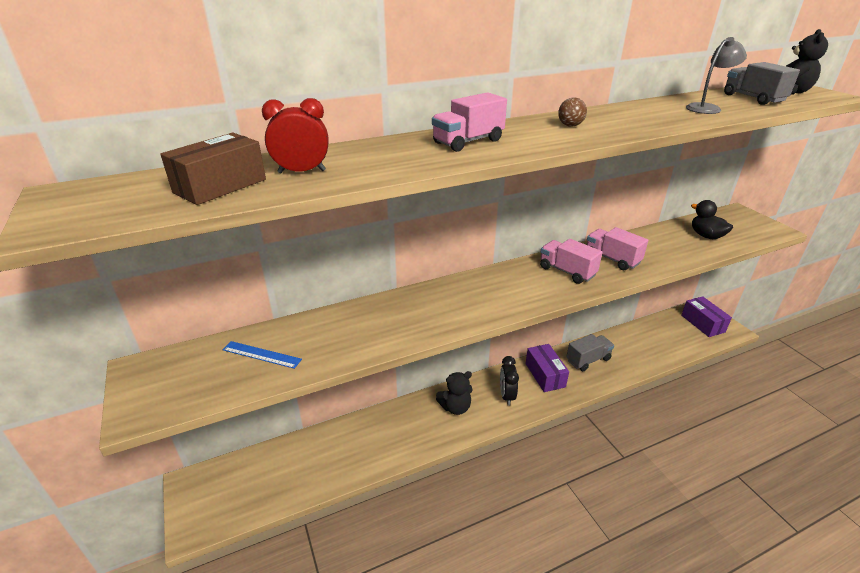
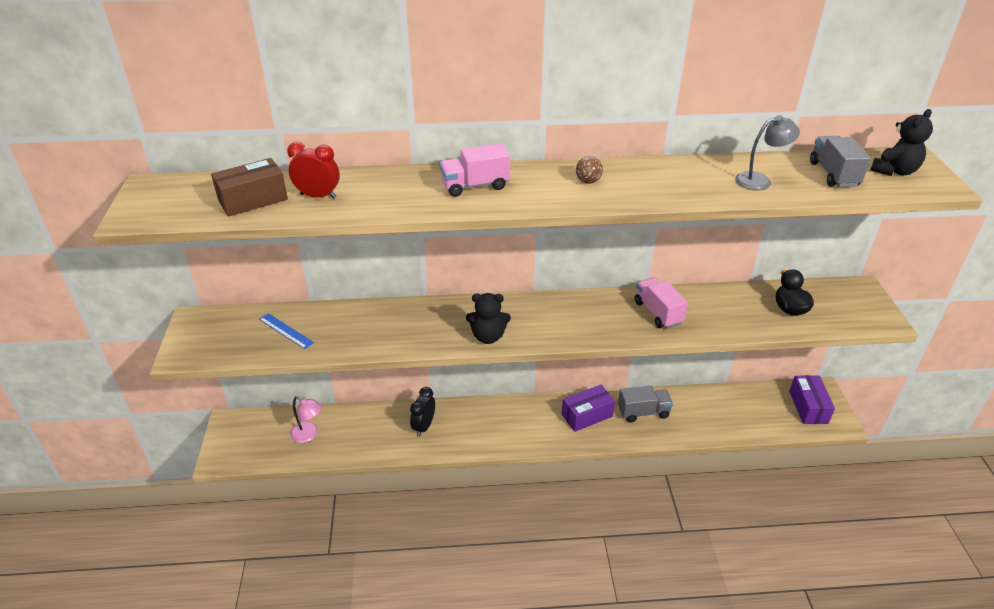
camera: 20 degrees right, 5 degrees up
black teddy bear [436,371,472,415] -> black teddy bear moved to [466,293,511,344]
black clock [500,356,519,406] -> black clock moved to [410,387,435,437]
purple box [525,344,569,392] -> purple box turned 60 degrees clockwise [562,385,615,432]
pink truck [540,239,603,284] -> none
none -> pink lamp [290,396,322,443]

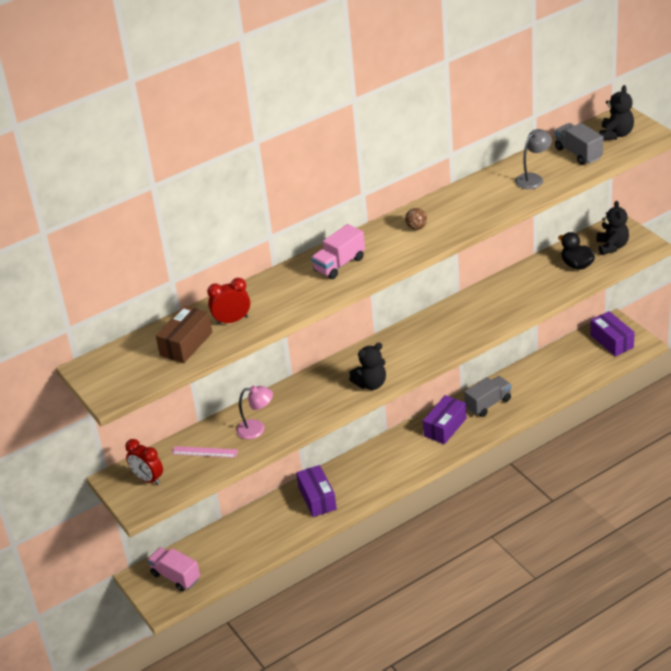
camera: 25 degrees left, 0 degrees up
blue ruler [259,313,314,349] -> pink ruler [172,446,238,458]
pink lamp [290,396,322,443] -> pink lamp moved to [236,386,273,439]
black clock [410,387,435,437] -> purple box [296,465,337,517]
pink truck [635,277,688,329] -> pink truck moved to [147,547,200,592]
none -> red clock [125,439,163,485]
none -> black teddy bear [596,201,629,255]

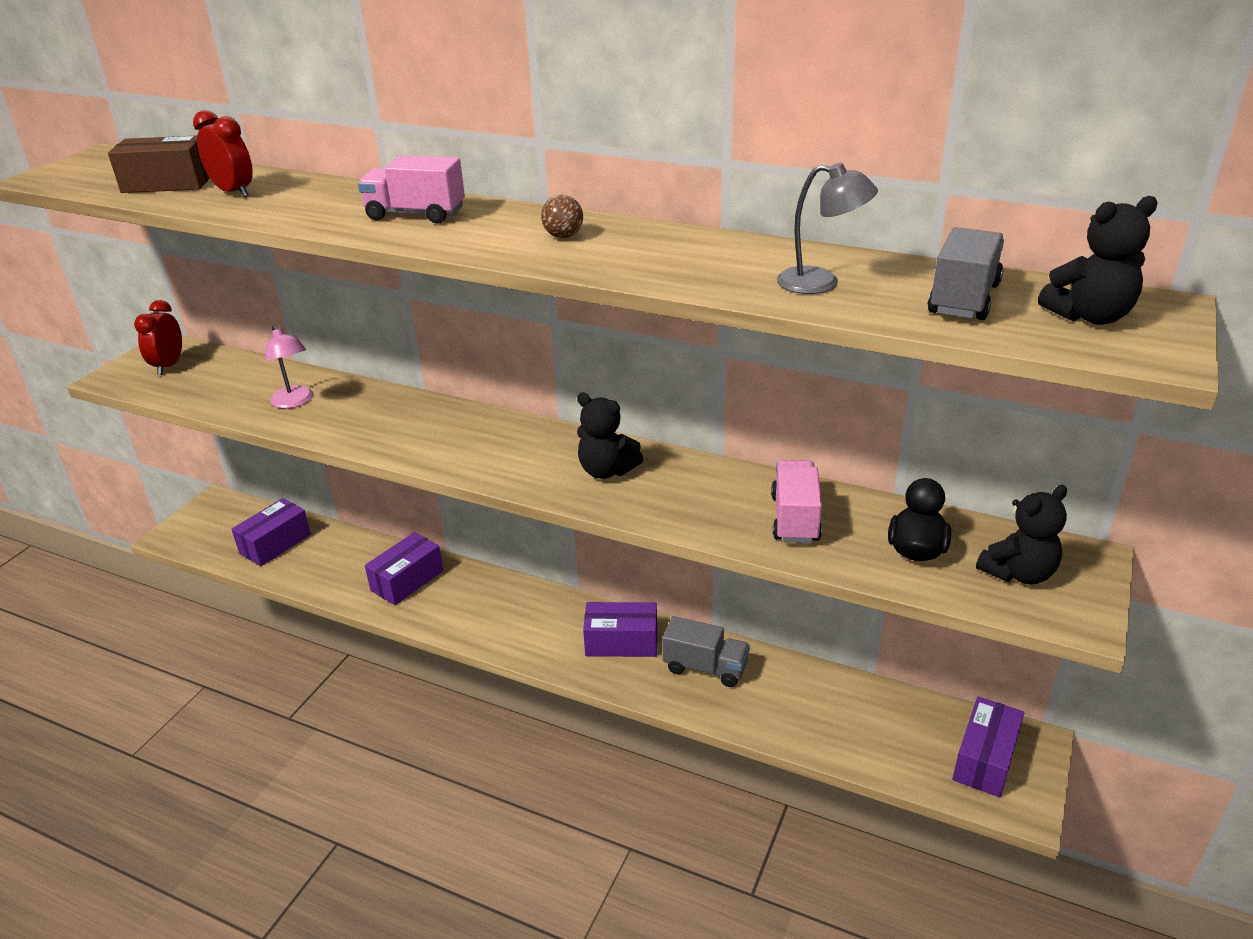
camera: 55 degrees right, 5 degrees down
pink truck [147,547,200,592] -> pink truck moved to [771,460,822,543]
pink ruler [172,446,238,458] -> none
black teddy bear [349,343,386,390] -> black teddy bear moved to [577,393,643,479]
none -> purple box [232,498,311,566]

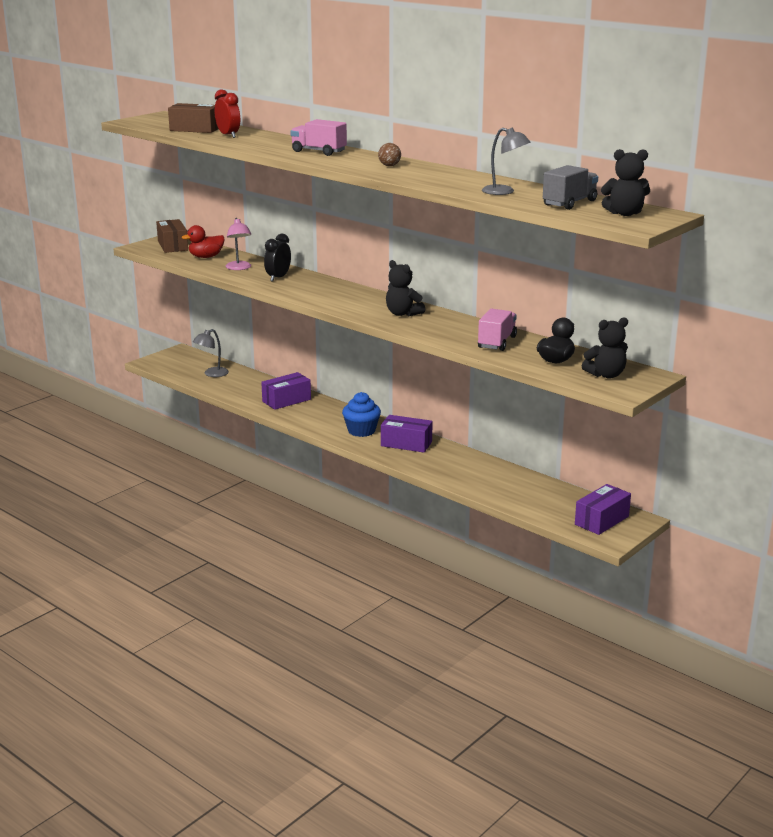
camera: 15 degrees right, 10 degrees down
red clock [134,300,182,375] -> brown box [156,219,188,253]
purple box [232,498,311,566] -> grey lamp [193,329,229,377]
grey truck [662,616,750,687] -> none
none -> red duck [182,225,225,258]
none -> black clock [264,234,291,282]
none -> blue cupcake [342,392,381,437]

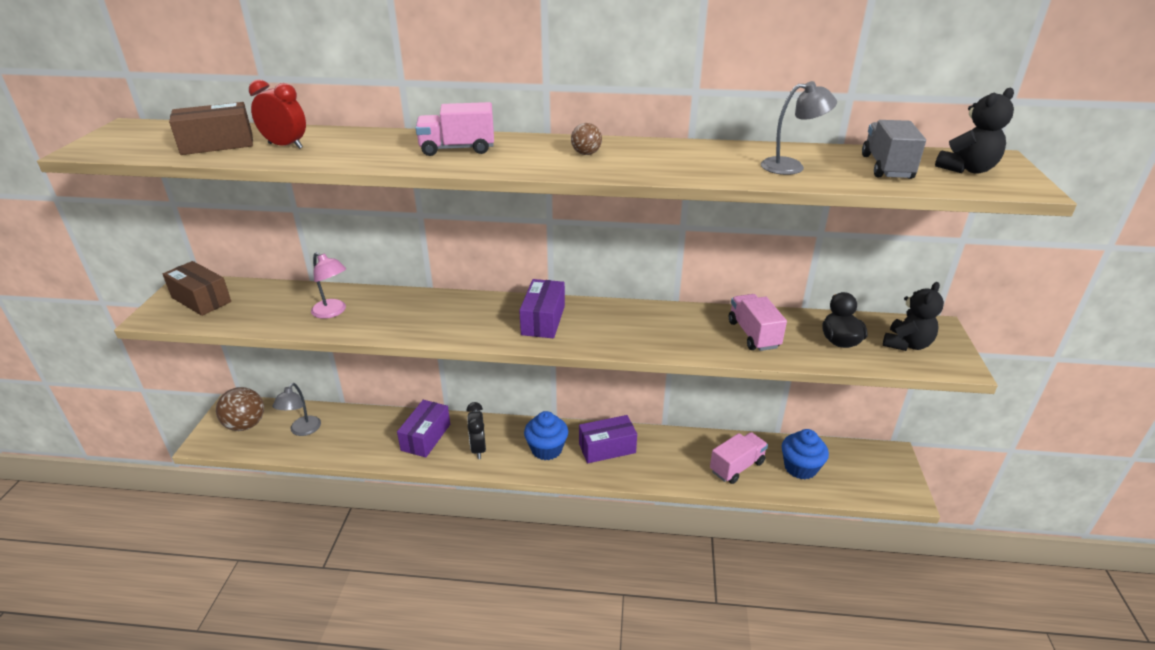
camera: 35 degrees left, 10 degrees up
red duck [182,225,225,258] -> none
black clock [264,234,291,282] -> black clock moved to [466,402,486,459]
black teddy bear [386,260,425,316] -> none
purple box [575,484,631,535] -> purple box moved to [519,279,565,338]
none -> brown ball [216,387,264,431]
none -> pink truck [710,432,768,484]
none -> blue cupcake [782,429,829,480]

